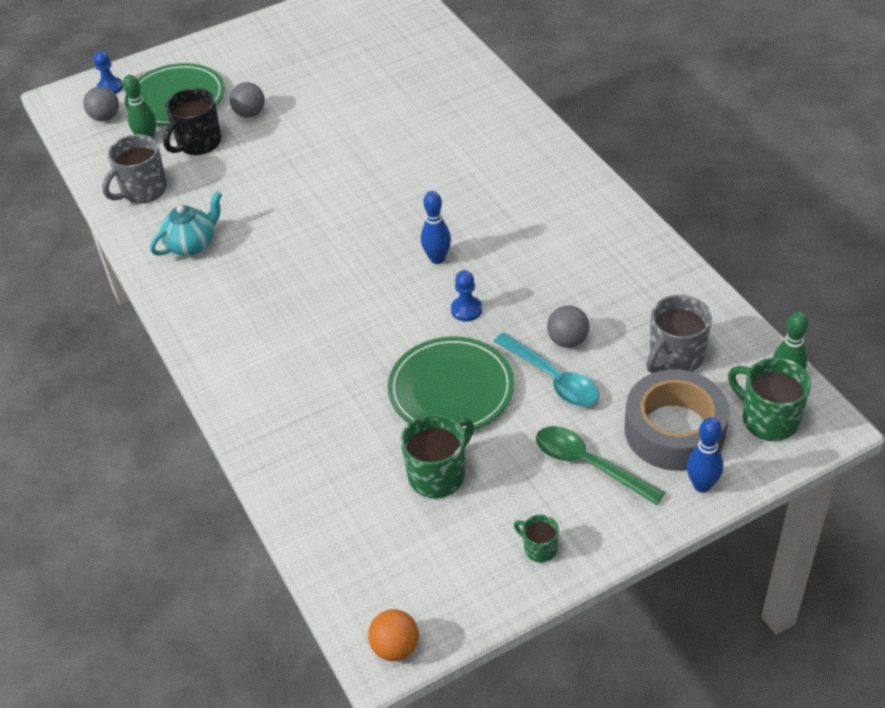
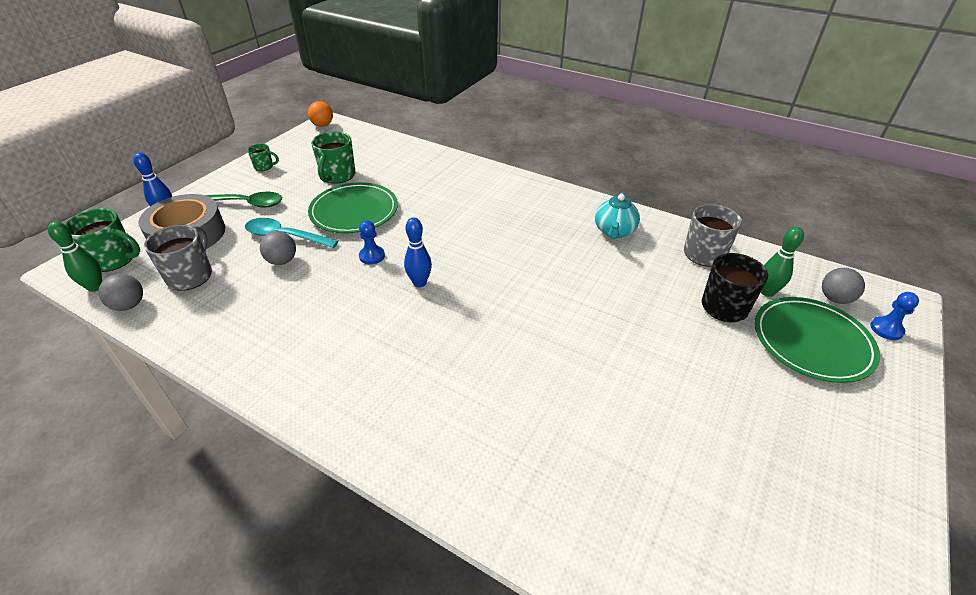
camera: 145 degrees right, 5 degrees down
grey ball [230,82,265,118] -> grey ball moved to [98,274,143,311]

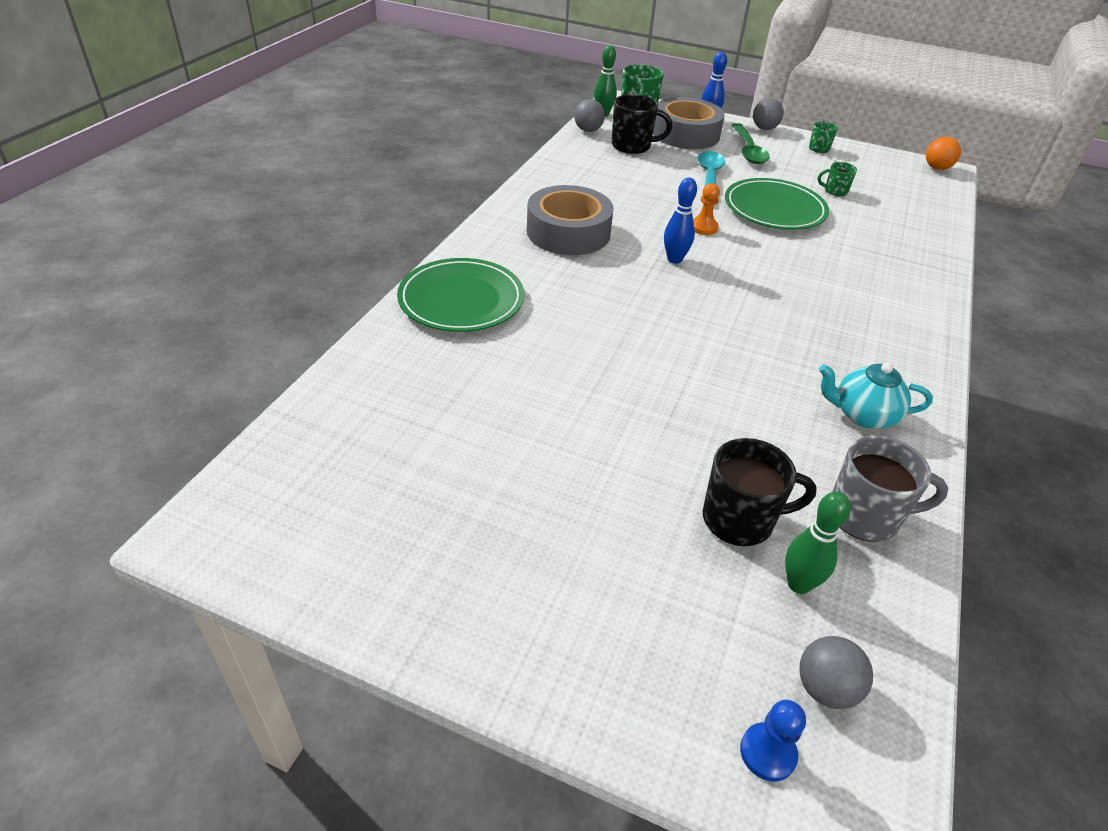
camera: 80 degrees right, 0 degrees up
grey mug [144,225,212,291] -> black mug [612,94,672,154]
grey ball [260,231,296,265] -> grey ball moved to [753,98,784,130]
green mug [311,131,356,184] -> green mug [818,162,857,196], size x0.55
blue pawn [359,220,385,265] -> orange pawn [693,183,720,235]
green plate [755,297,880,383] -> green plate moved to [397,258,524,332]
none -> grey tape [527,185,614,255]

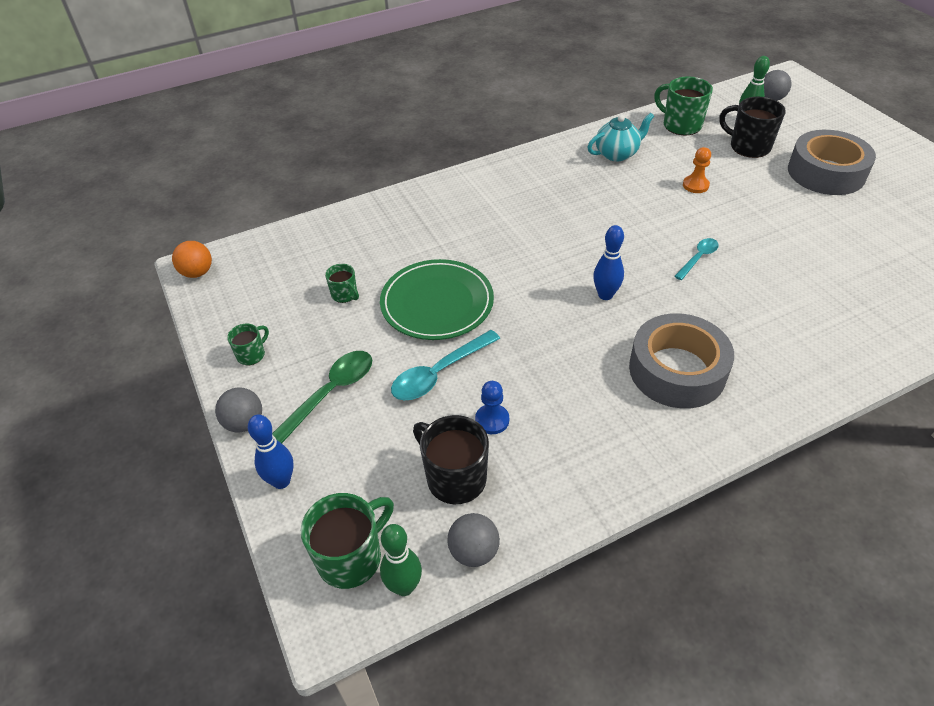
camera: 135 degrees left, 5 degrees up
green plate [397,258,524,332] -> none
grey tape [653,97,725,149] -> grey tape moved to [788,130,876,195]
orange pawn [693,183,720,235] -> orange pawn moved to [683,147,711,193]
blue pawn [740,700,806,782] -> blue pawn moved to [475,381,509,434]
turquoise teapot [819,363,933,429] -> turquoise teapot turned 75 degrees counterclockwise [587,113,654,162]
grey mug [832,435,948,542] -> green mug [654,76,713,135]
none -> turquoise spoon [674,238,719,280]

